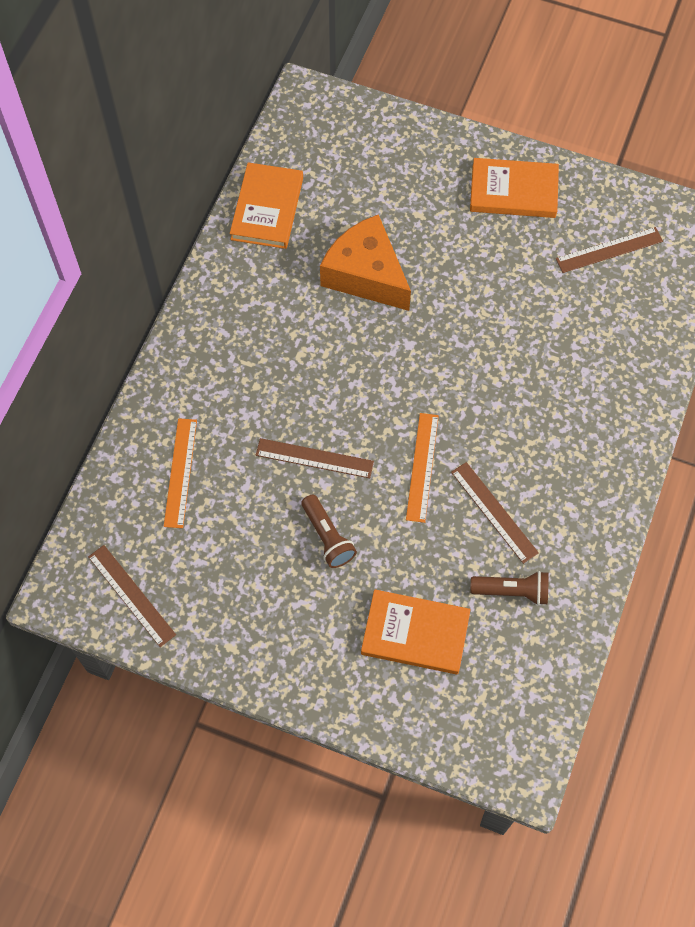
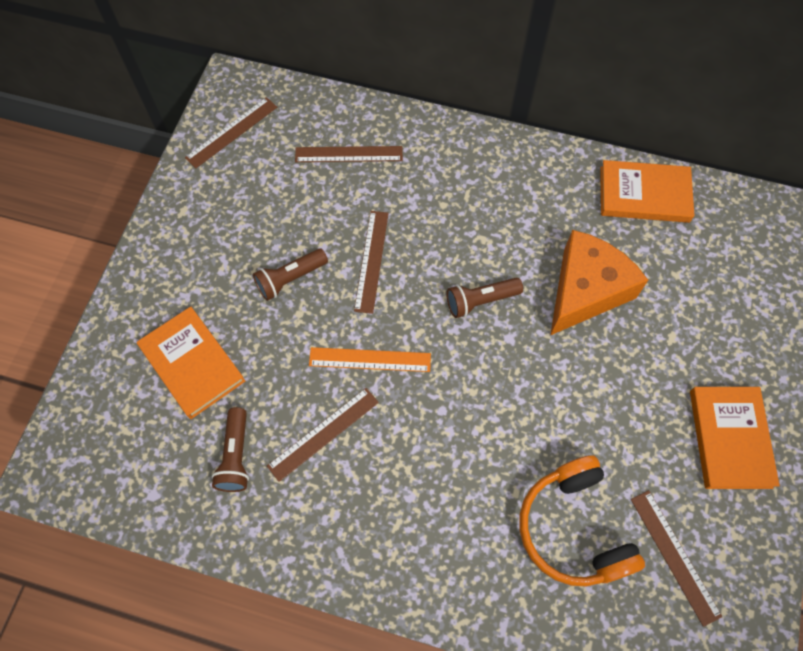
camera: 85 degrees right, 0 degrees up
orange ruler [164,418,197,528] -> brown ruler [295,146,403,162]
orange book [361,589,471,675] -> orange book turned 45 degrees counterclockwise [137,306,245,419]
none -> brown flashlight [446,278,523,318]
none -> orange headphones [519,455,645,586]

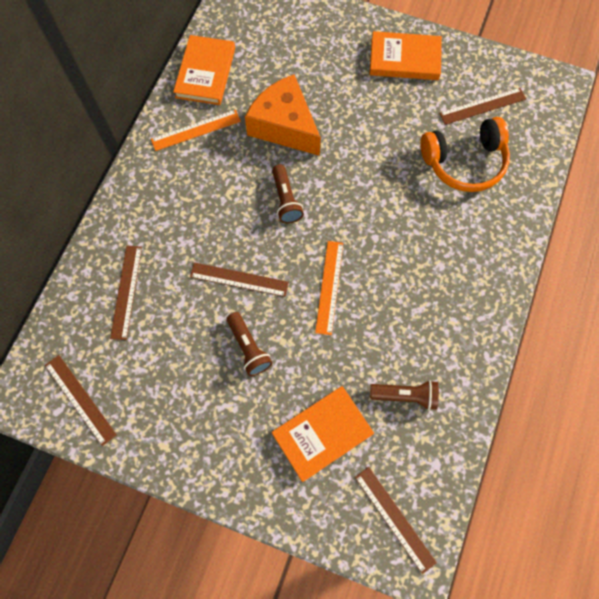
camera: 85 degrees left, 5 degrees up
brown ruler [267,388,379,482] -> brown ruler moved to [355,467,437,574]
none -> orange ruler [151,110,241,151]

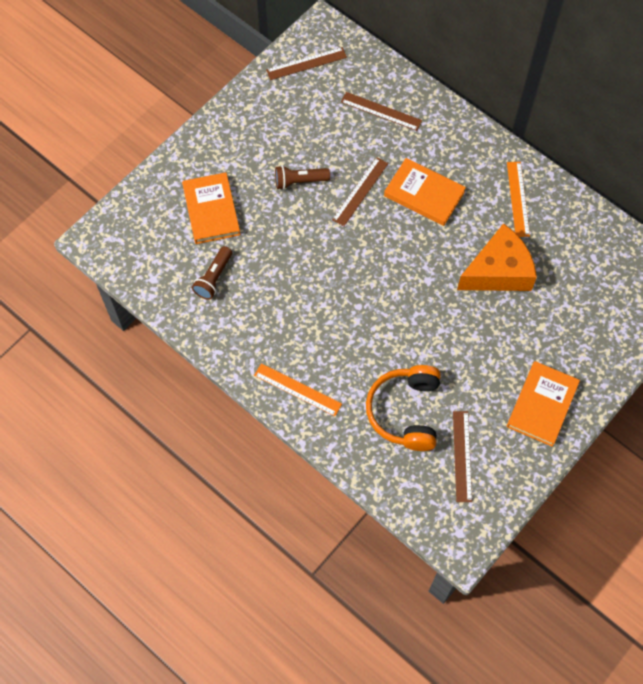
camera: 110 degrees right, 5 degrees down
orange book [173,35,235,105] -> orange book moved to [384,158,466,226]
brown flashlight [272,164,304,224] -> none
orange ruler [315,241,343,335] -> orange ruler moved to [254,363,342,416]
brown ruler [355,467,437,574] -> none

